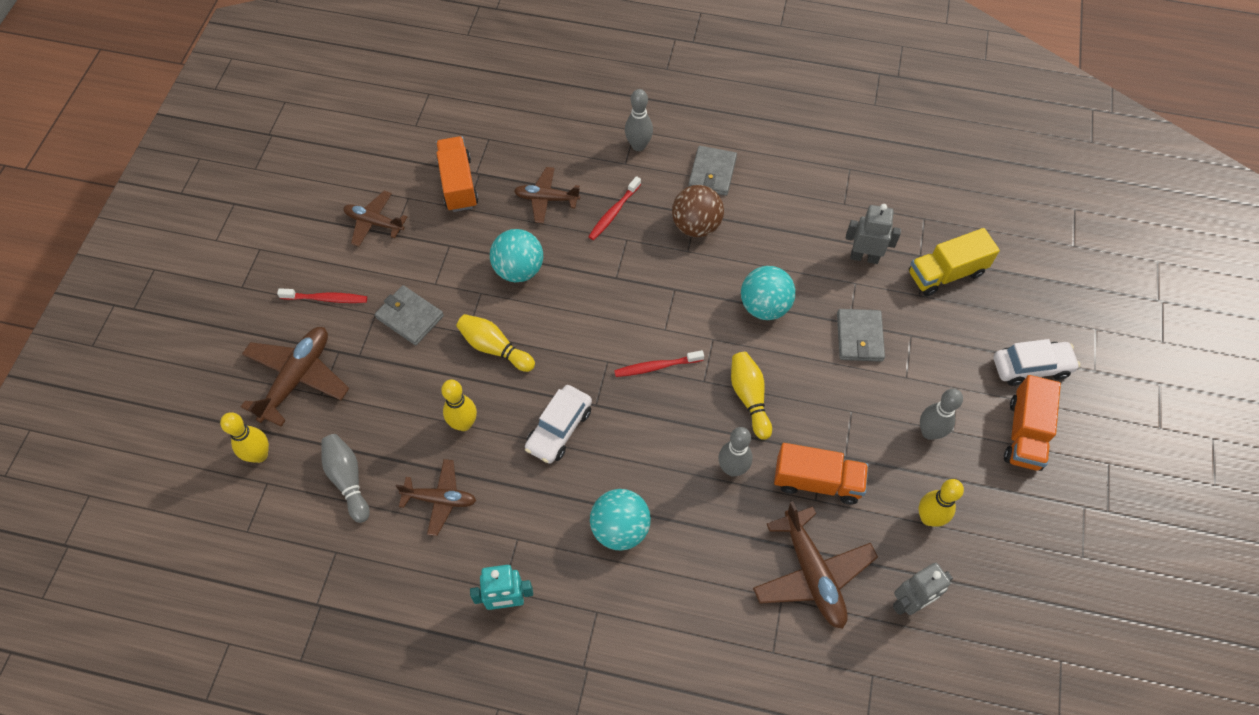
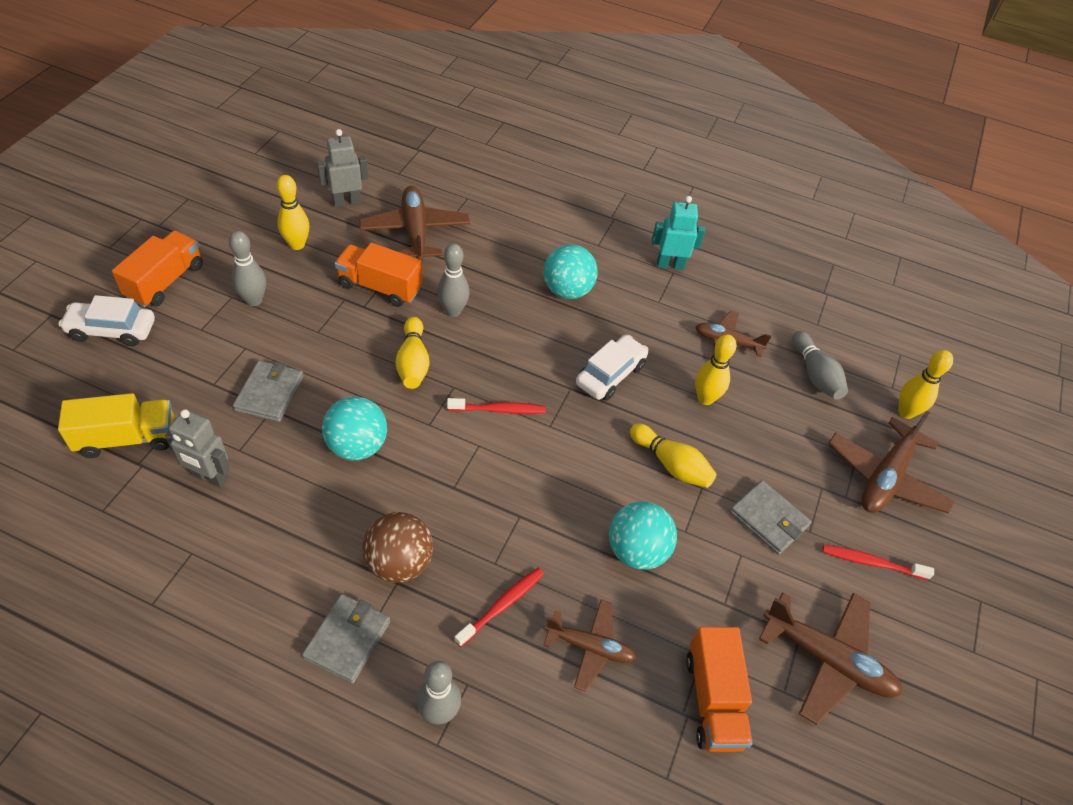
camera: 175 degrees left, 10 degrees down
brown plane [344,191,407,247] -> brown plane [759,592,903,725], size x1.57

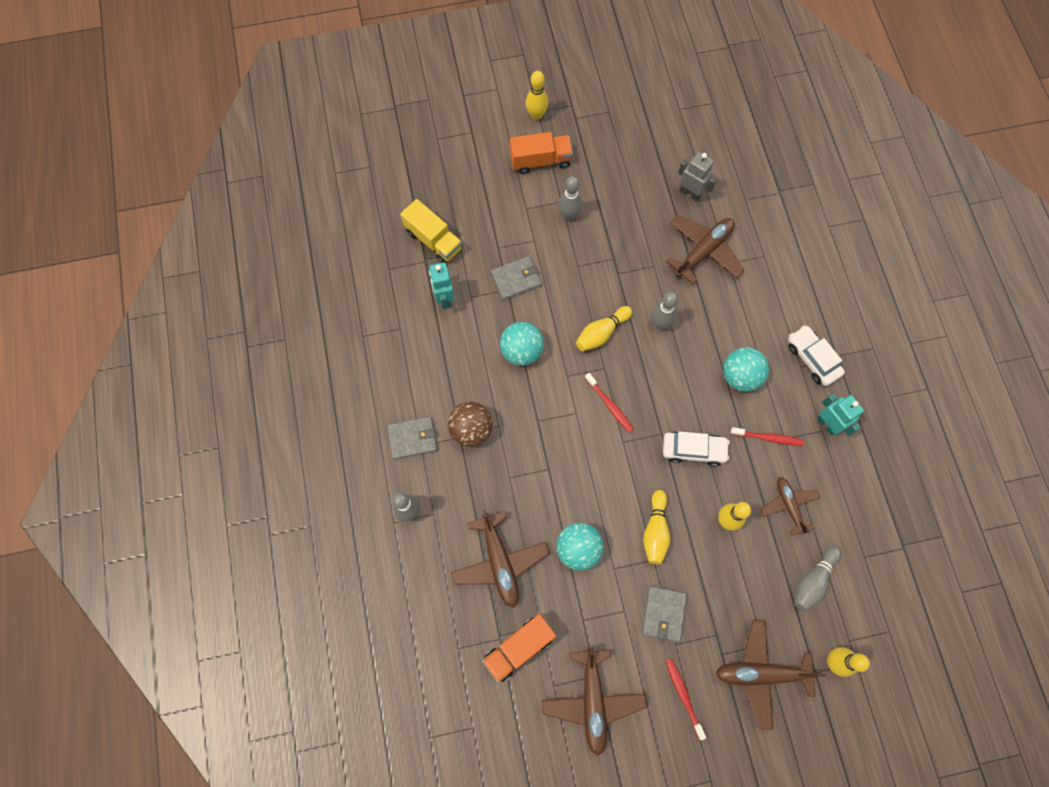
camera: 60 degrees right, 20 degrees up
white car [59,295,155,346] -> white car moved to [788,325,845,386]
grey robot [165,409,230,488] -> turquoise robot [429,262,455,309]
yellow bowling pin [277,175,309,250] -> yellow bowling pin moved to [526,71,548,120]
orange truck [335,243,423,307] -> none
red toothbrush [455,568,544,647] -> red toothbrush moved to [730,427,804,446]
brown plane [544,600,636,692] -> brown plane [451,510,549,608], size x1.57

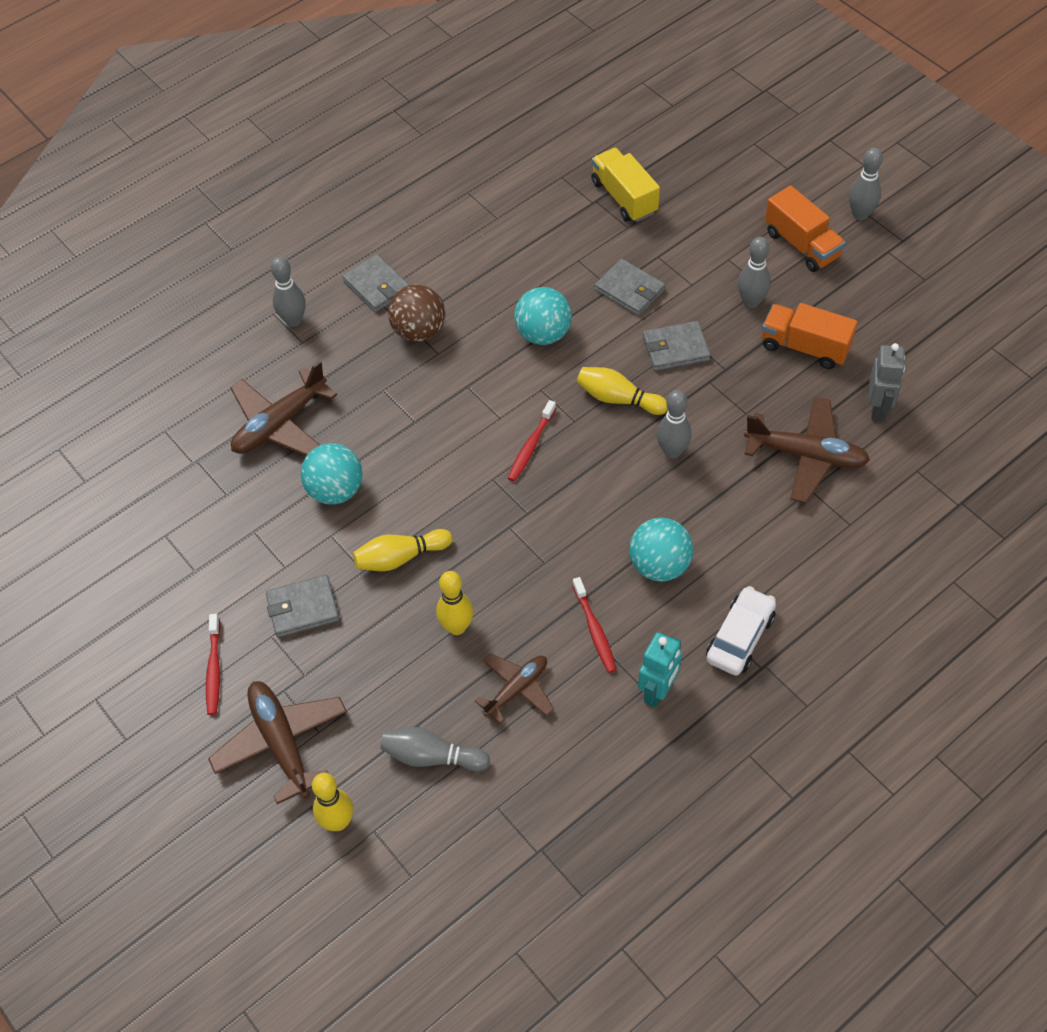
camera: 65 degrees right, 15 degrees down
yellow truck [400,199,462,263] -> yellow truck turned 135 degrees clockwise [591,148,660,222]
turquoise robot [429,262,455,309] -> none
orange truck [482,614,556,683] -> orange truck moved to [762,303,858,369]
yellow bowling pin [526,71,548,120] -> grey bowling pin [849,148,883,220]
brown plane [542,647,647,756] -> none
white car [663,431,730,466] -> none
red toothbrush [666,658,706,740] -> red toothbrush turned 135 degrees clockwise [206,614,220,715]
none -> grey wallet [643,321,711,371]

